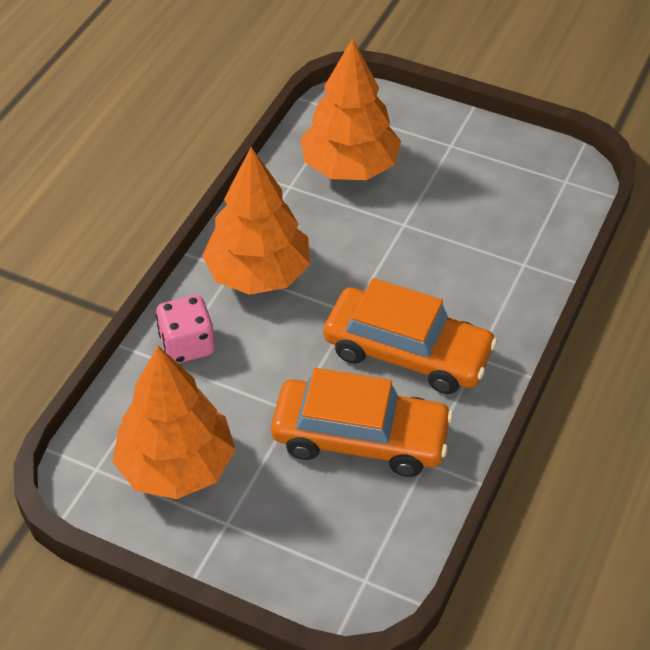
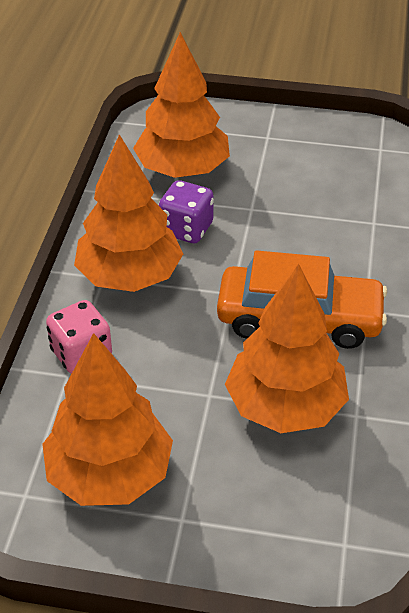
camera: 15 degrees left, 5 degrees down
orange car [271,368,453,477] -> orange tree [225,264,349,433]
none -> purple dice [159,180,214,243]

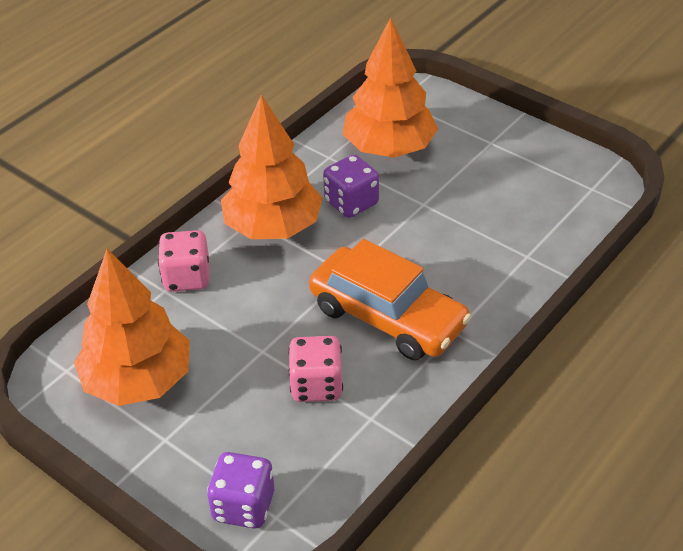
camera: 30 degrees right, 0 degrees up
orange tree [225,264,349,433] -> pink dice [288,336,343,402]
none -> purple dice [207,452,274,529]

